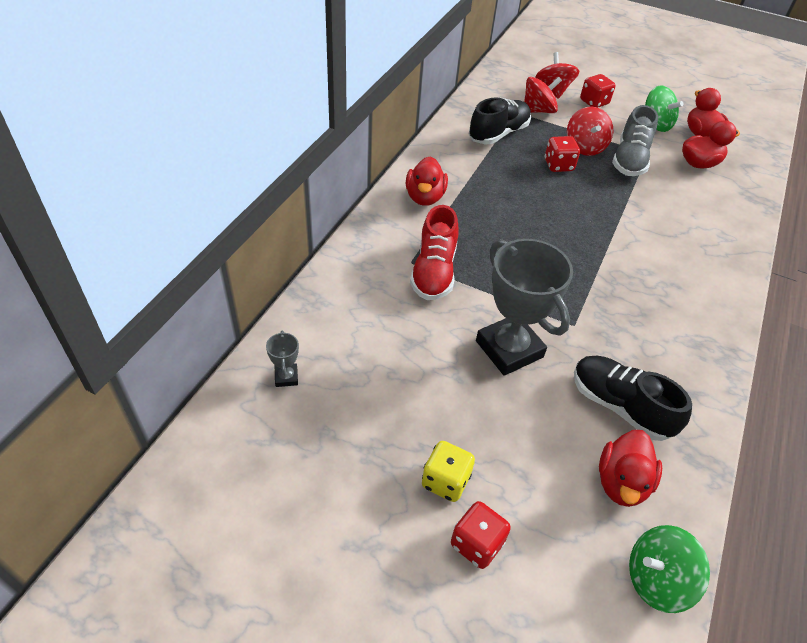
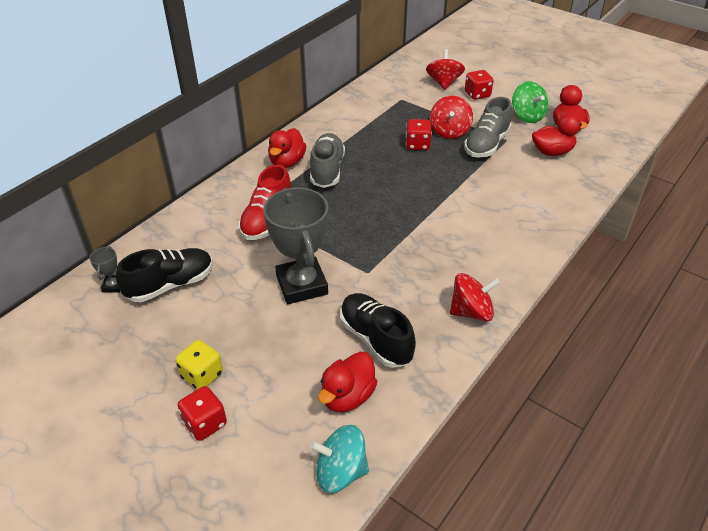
camera: 15 degrees right, 5 degrees down
black shoe [469,97,531,144] -> black shoe moved to [116,248,213,302]
red spinning top [524,77,562,113] -> red spinning top moved to [450,273,500,322]
green spinning top [629,525,710,613] -> turquoise spinning top [310,425,369,493]
none -> grey shoe [310,133,345,188]

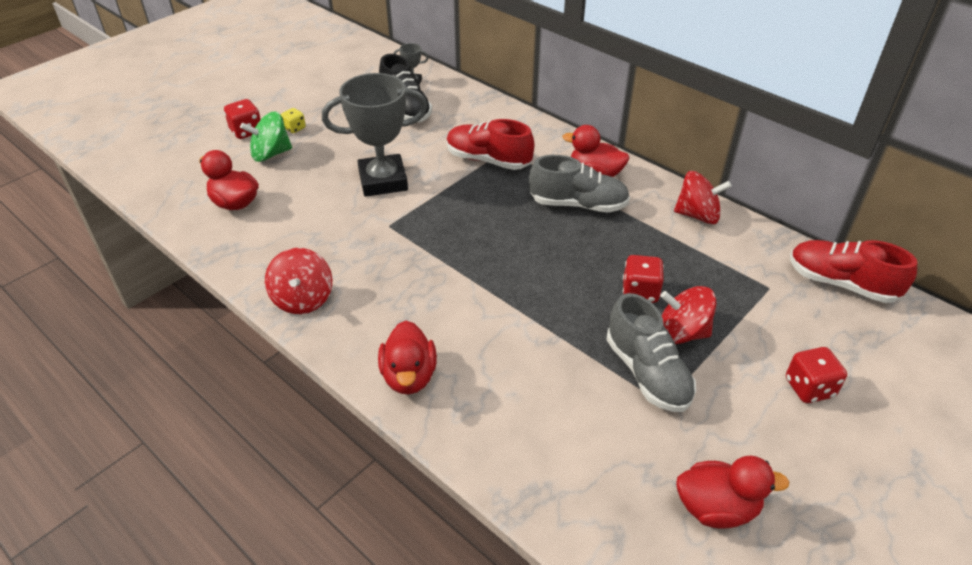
camera: 95 degrees right, 0 degrees up
yellow dice [175,340,223,389] -> yellow dice [281,108,306,133], size x0.64
turquoise spinning top [310,425,369,493] -> none
black shoe [340,293,416,368] -> none
red spinning top [426,49,465,90] -> red spinning top moved to [674,171,732,224]
grey shoe [464,97,512,158] -> grey shoe turned 150 degrees counterclockwise [606,293,696,412]
green spinning top [512,81,549,123] -> green spinning top moved to [240,112,292,162]
red duck [532,113,588,156] -> red duck moved to [378,321,437,394]
none -> red shoe [790,240,917,303]

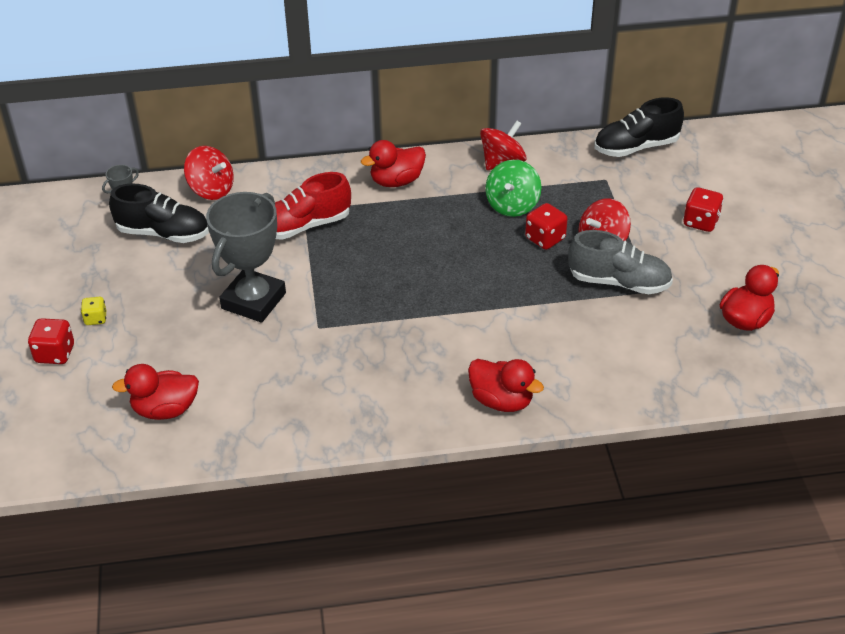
camera: 50 degrees left, 0 degrees up
green spinning top [240,112,292,162] -> green spinning top moved to [485,160,542,217]
red spinning top [265,248,332,314] -> red spinning top moved to [184,146,234,200]
grey shoe [529,155,630,213] -> none
red shoe [790,240,917,303] -> black shoe [594,97,684,157]

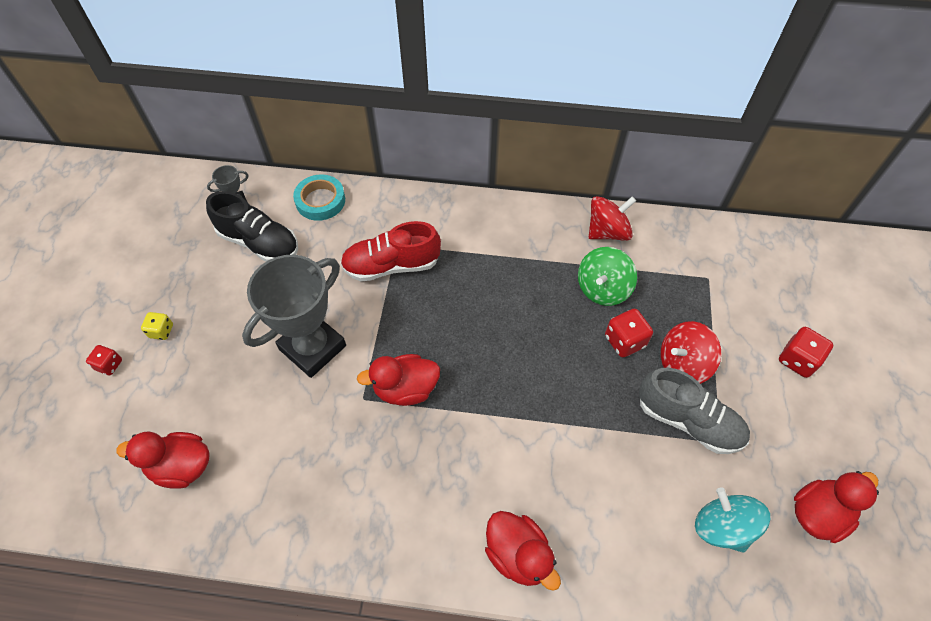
camera: 15 degrees right, 15 degrees up
red dice [28,318,74,364] -> red dice [86,345,122,375], size x0.64
red spinning top [184,146,234,200] -> turquoise tape [293,174,345,221]
red duck [361,140,426,187] -> red duck moved to [357,354,440,406]
black shoe [594,97,684,157] -> none
none -> turquoise spinning top [695,487,770,553]

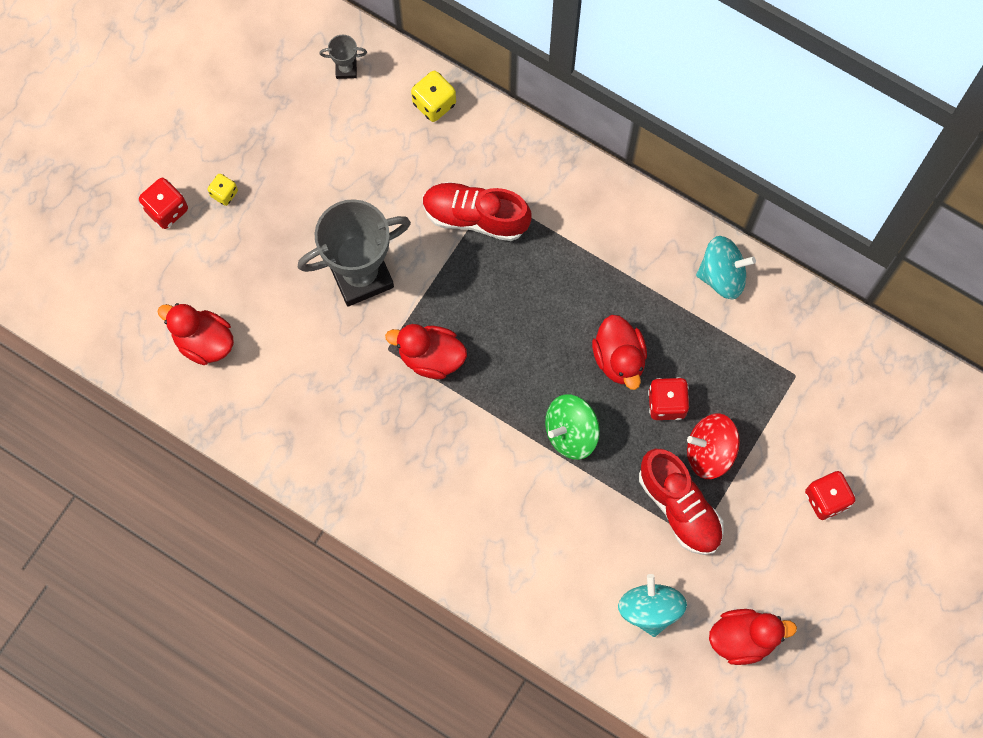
camera: 25 degrees right, 15 degrees up
red dice [86,345,122,375] -> red dice [139,178,188,229], size x1.57
black shoe [206,191,298,262] -> none
turquoise tape [293,174,345,221] -> yellow dice [411,71,456,122]
red duck [485,511,561,591] -> red duck moved to [592,315,647,390]
green spinning top [578,247,637,306] -> green spinning top moved to [545,394,600,460]
red spinning top [589,196,636,241] -> turquoise spinning top [696,236,756,299]
grey shoe [639,368,750,454] -> red shoe [639,449,724,555]

